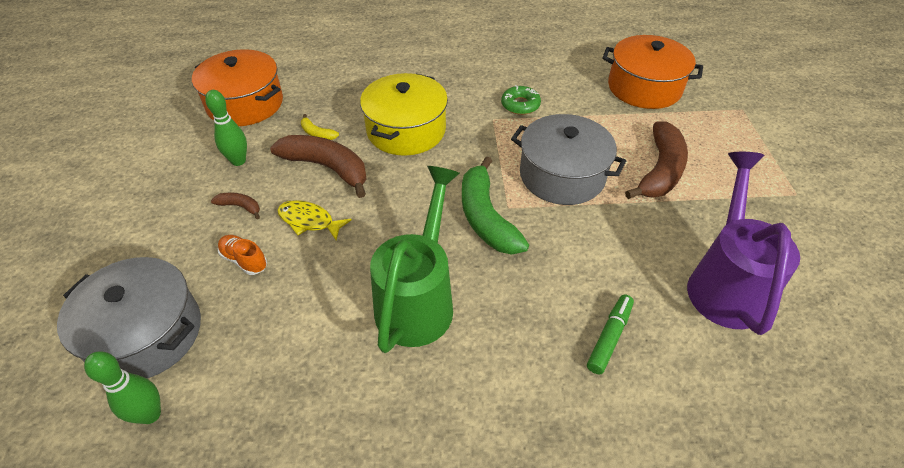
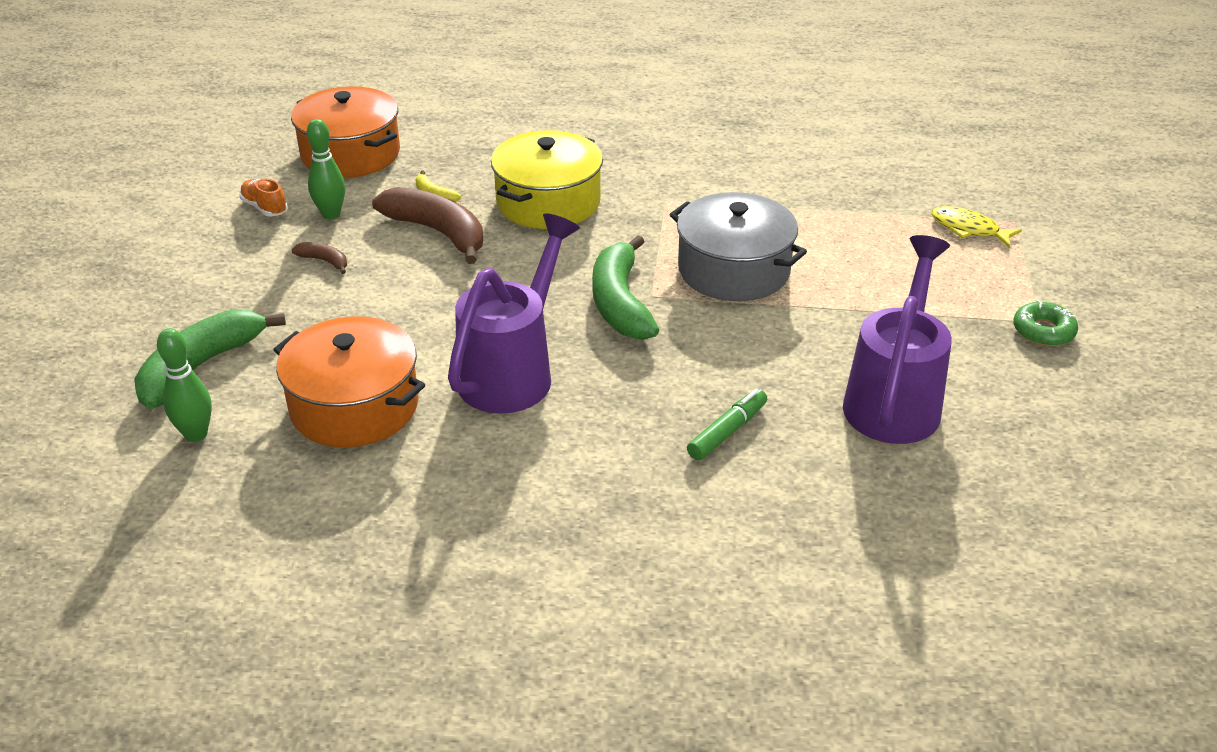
camera: 10 degrees right, 10 degrees down
grey pot [57,257,201,379] -> green banana [134,309,286,409]
orange shoe [218,235,267,275] -> orange shoe moved to [239,178,288,217]
yellow fish [277,200,352,240] -> yellow fish moved to [931,206,1022,248]
green watering can [370,166,460,353] -> purple watering can [448,214,580,414]
green donut [501,85,541,115] -> green donut moved to [1013,300,1078,346]
orange pot [602,35,703,109] -> orange pot moved to [273,316,425,447]
brown banana [625,121,688,199] -> none

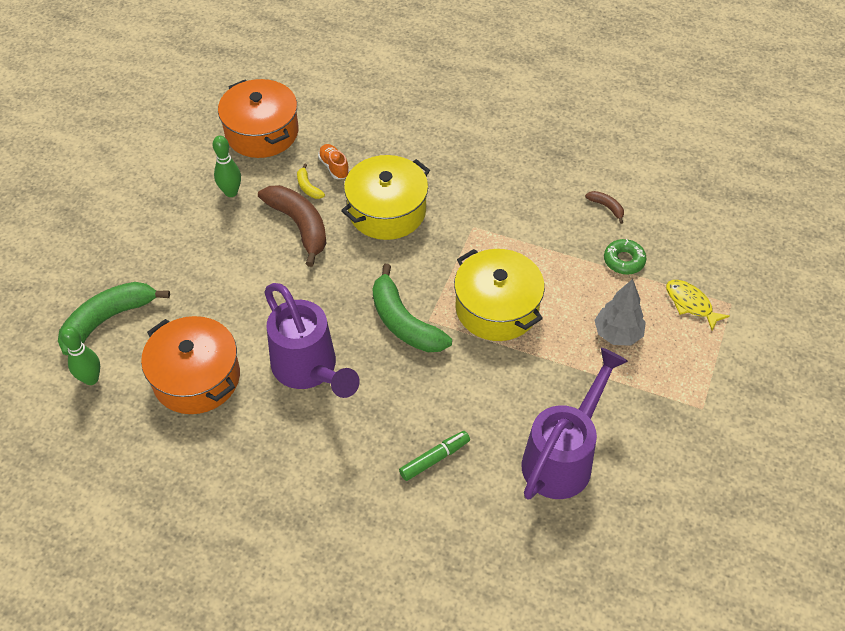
camera: 15 degrees right, 15 degrees up
orange shoe [239,178,288,217] -> orange shoe moved to [318,144,350,179]
brown banana [291,242,347,274] -> brown banana moved to [585,191,624,224]
purple watering can [448,214,580,414] -> purple watering can turned 105 degrees clockwise [265,283,360,398]
green banana [592,235,659,340] -> green banana turned 45 degrees counterclockwise [372,264,452,352]
grey pot [670,192,807,301] -> yellow pot [454,249,545,341]
green donut [1013,300,1078,346] -> green donut moved to [604,239,646,275]
none -> grey tree [594,279,646,346]

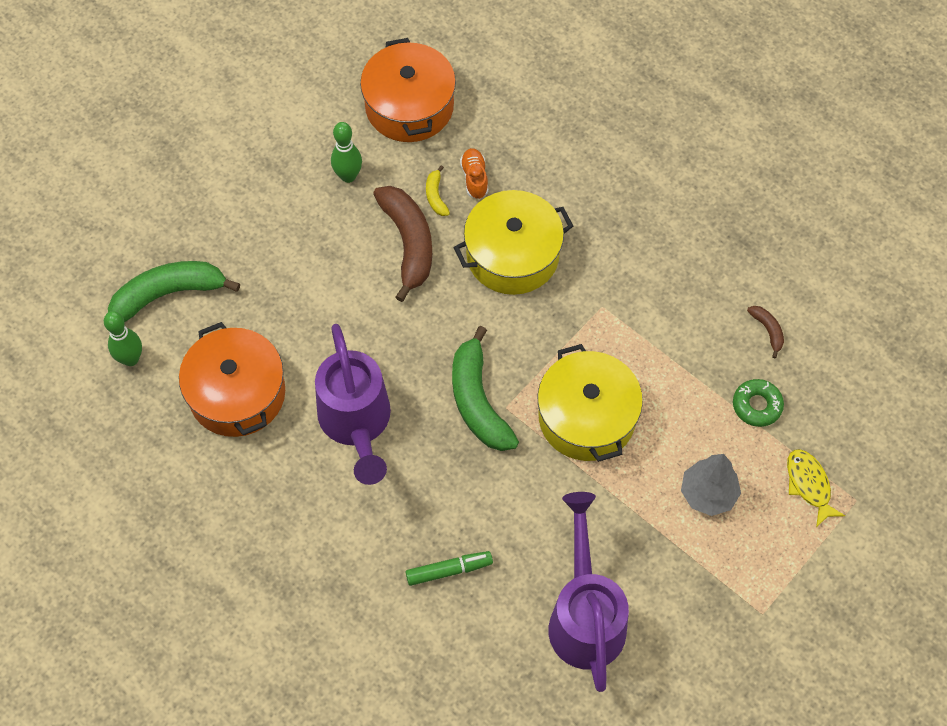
camera: 20 degrees right, 10 degrees up
purple watering can [522,348,628,499] -> purple watering can turned 60 degrees counterclockwise [548,492,629,692]

